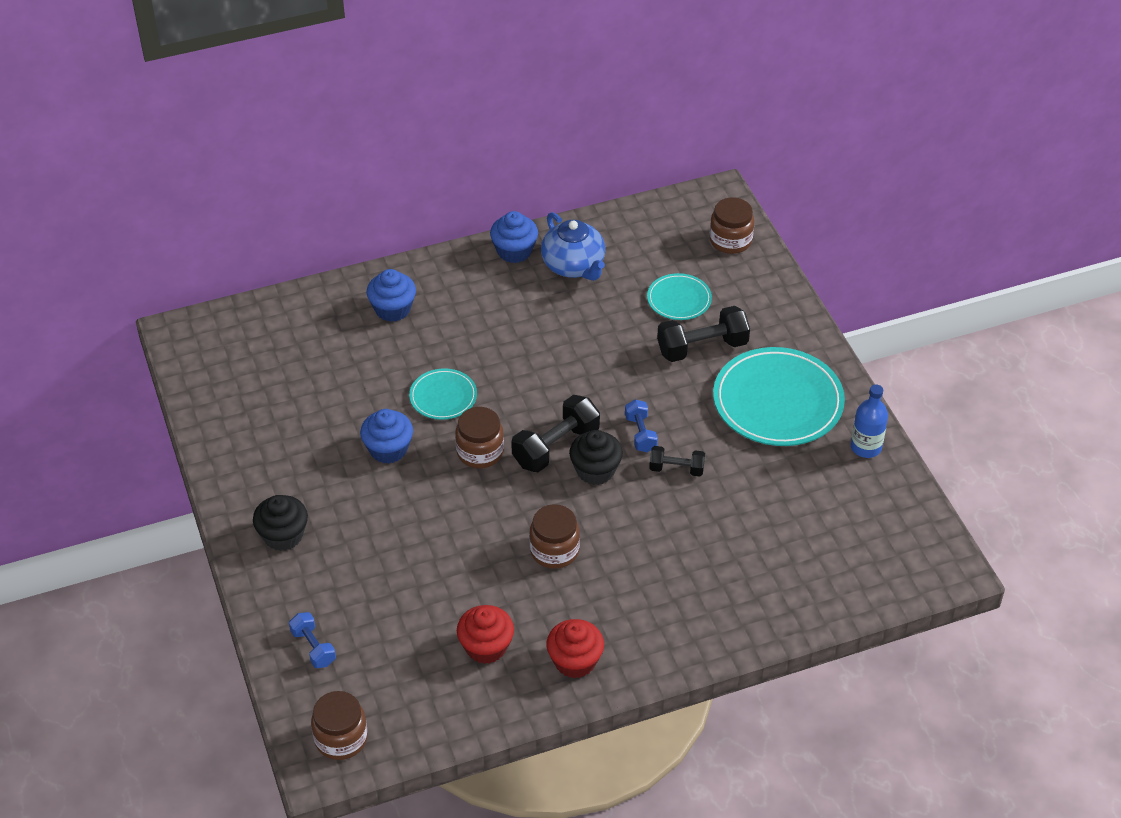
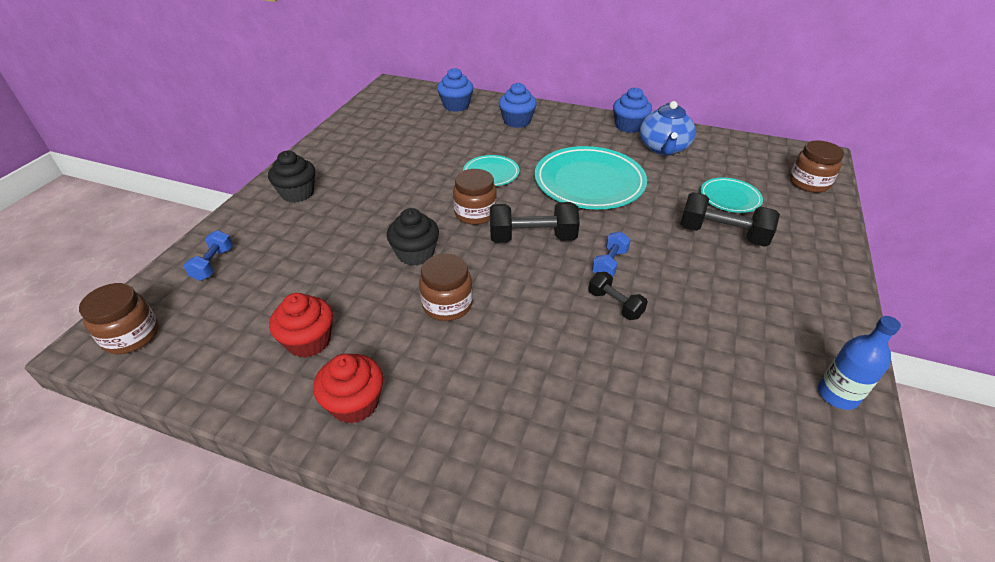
camera: 40 degrees right, 5 degrees down
blue cupcake [360,409,413,464] -> blue cupcake moved to [437,68,473,112]
black cupcake [569,430,623,485] -> black cupcake moved to [387,208,439,266]
turquoise plate [713,347,845,446] -> turquoise plate moved to [535,146,647,209]

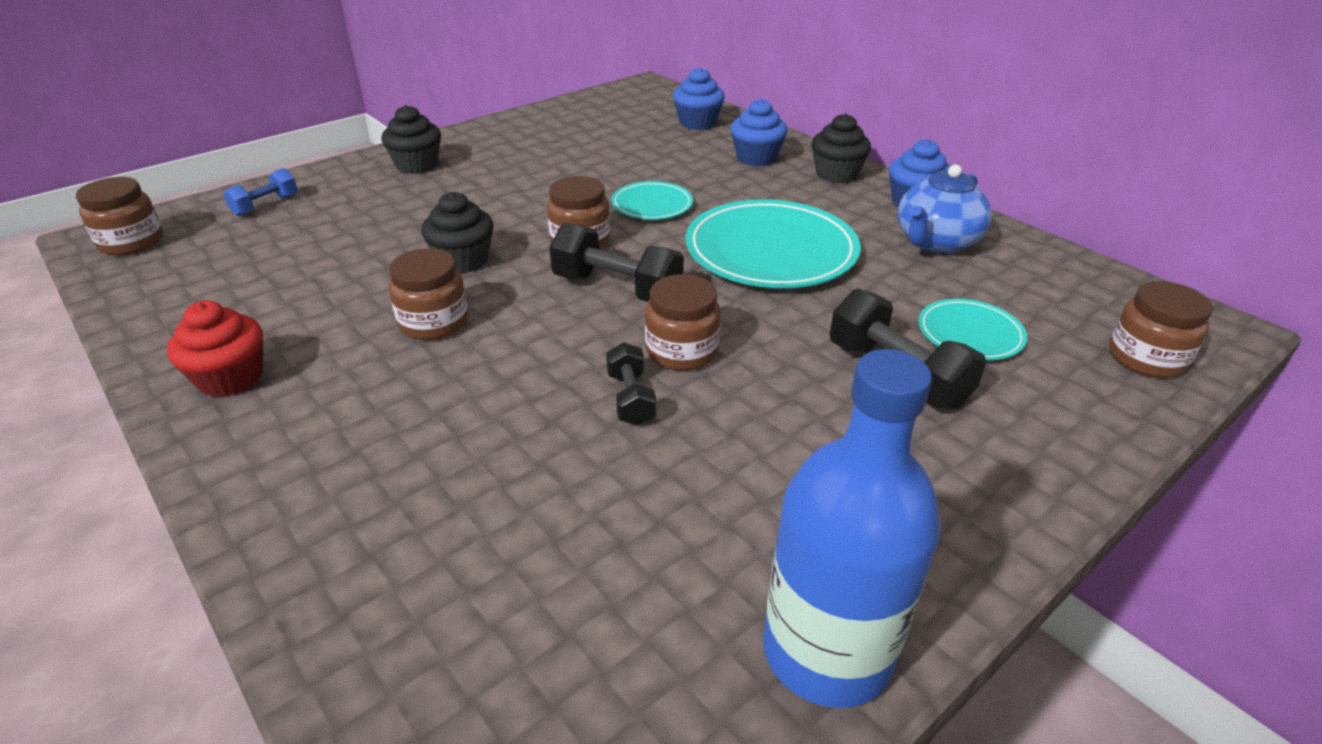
camera: 30 degrees right, 5 degrees down
red cupcake [269,293,333,358] -> none
blue dumbbell [592,231,631,277] -> brown jar [645,274,721,371]
blue bottle [818,316,901,410] -> blue bottle [764,349,941,708], size x1.81
none -> black cupcake [812,113,871,183]

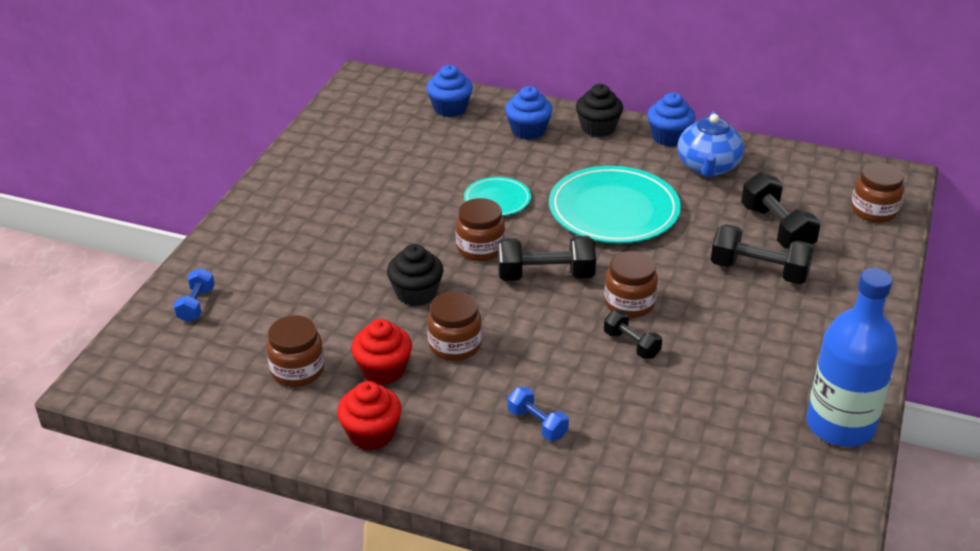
camera: 30 degrees left, 0 degrees up
brown jar [76,177,163,256] -> brown jar moved to [266,316,324,387]
black cupcake [381,105,441,174] -> none
turquoise plate [919,299,1027,360] -> black dumbbell [741,172,821,249]
none -> red cupcake [351,319,412,385]
none -> blue dumbbell [508,387,569,441]

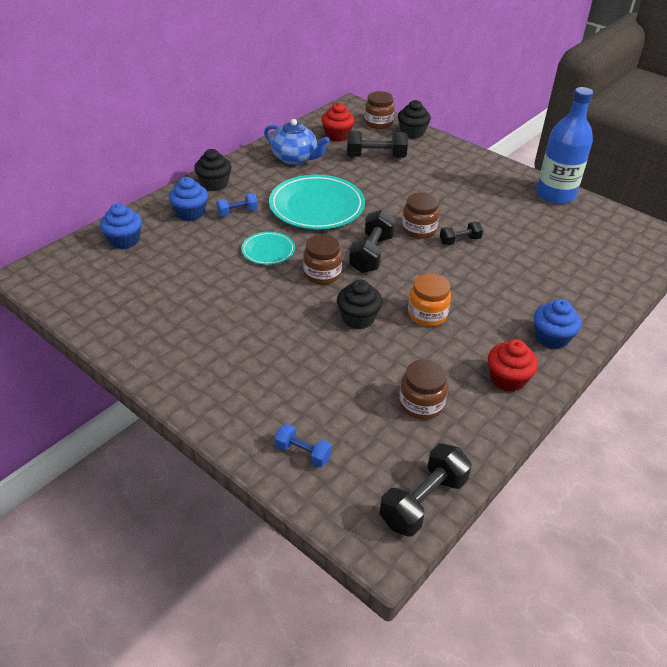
camera: 70 degrees left, 5 degrees up
red cupcake [351,319,412,385] -> red cupcake moved to [322,103,355,142]
brown jar [427,291,482,361] -> orange jar [408,274,451,326]
blue dumbbell [508,387,569,441] -> blue dumbbell moved to [216,193,258,216]
blue cupcake [647,92,695,146] -> blue cupcake moved to [534,299,581,349]
black dumbbell [711,224,815,284] -> black dumbbell moved to [380,443,472,536]
none -> black cupcake [398,100,431,139]

